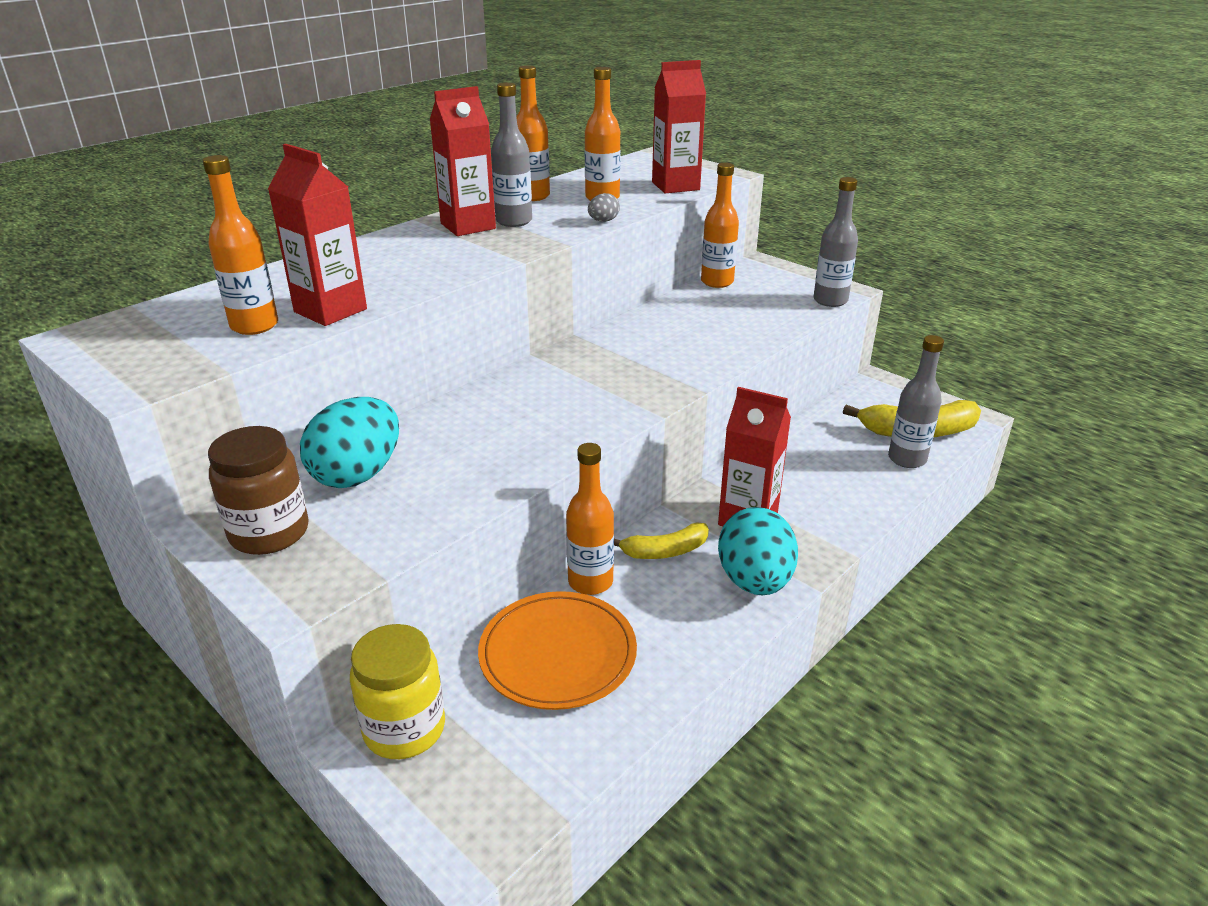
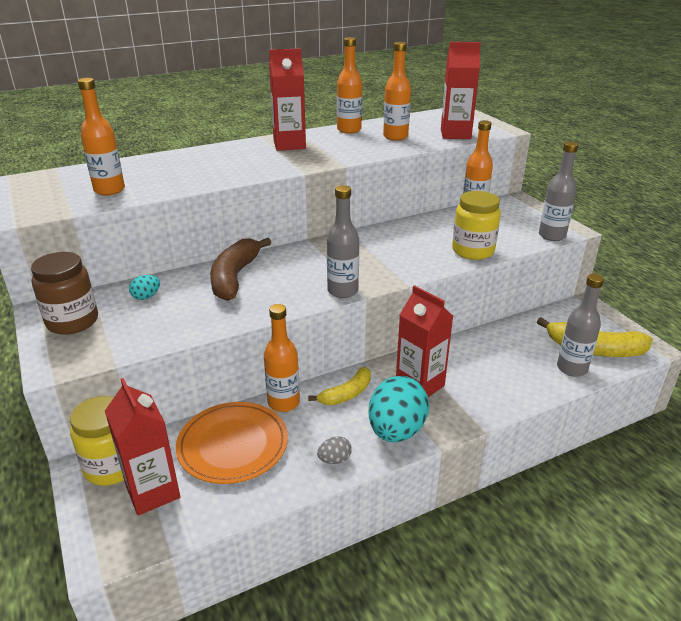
camera: 20 degrees right, 0 degrees up
red carton [268,144,367,326] -> red carton moved to [105,378,180,516]
turquoise egg [300,397,399,488] -> turquoise egg [129,275,160,300], size x0.44
grey bottle [491,82,532,227] -> grey bottle moved to [327,185,359,298]
grey egg [588,193,620,222] -> grey egg moved to [317,436,352,464]
yellow banana [614,523,709,559] -> yellow banana turned 45 degrees counterclockwise [308,367,371,405]
none -> brown banana [210,238,271,301]
none -> yellow jar [452,191,501,260]

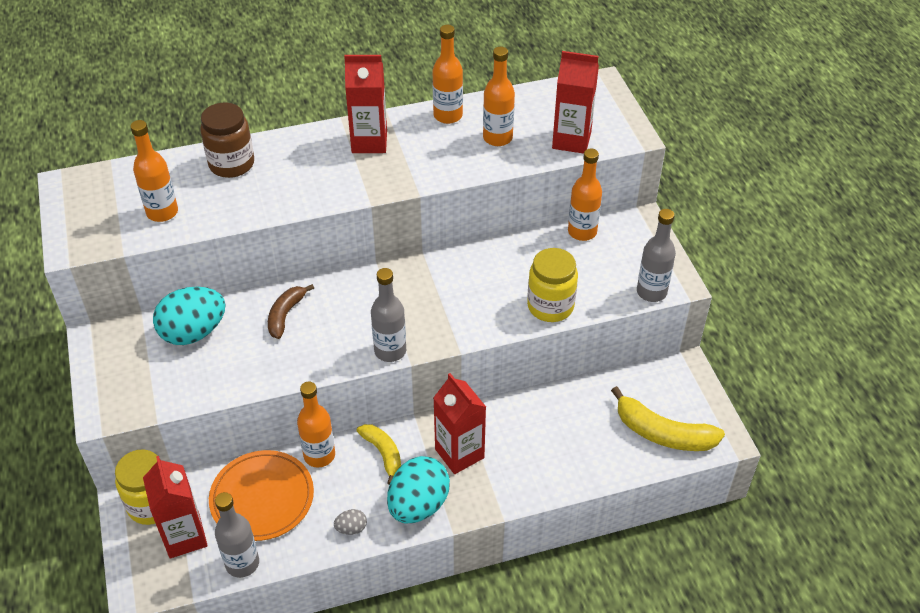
camera: 10 degrees right, 15 degrees up
brown jar [31,252,98,334] -> brown jar moved to [200,102,254,178]
turquoise egg [129,275,160,300] -> turquoise egg [153,286,226,345], size x2.29
brown banana [210,238,271,301] -> brown banana [268,284,314,339], size x0.63
yellow banana [308,367,371,405] -> yellow banana turned 90 degrees counterclockwise [357,424,401,485]
grey bottle [557,274,604,377] -> grey bottle moved to [215,492,259,578]

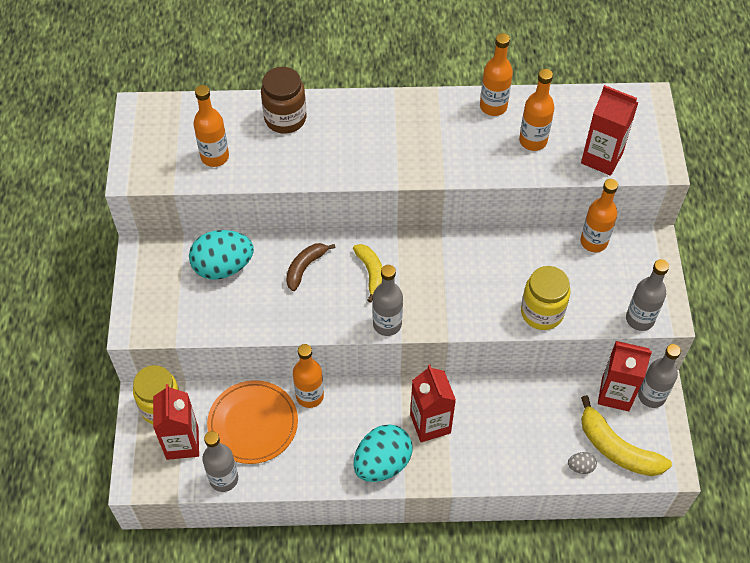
camera: 15 degrees right, 10 degrees up
grey egg [334,509,367,535] -> grey egg moved to [568,452,597,474]
red carton [344,55,387,153] -> red carton moved to [598,341,652,411]
yellow banana [357,424,401,485] -> yellow banana moved to [353,244,382,303]
none -> grey bottle [638,344,681,408]

